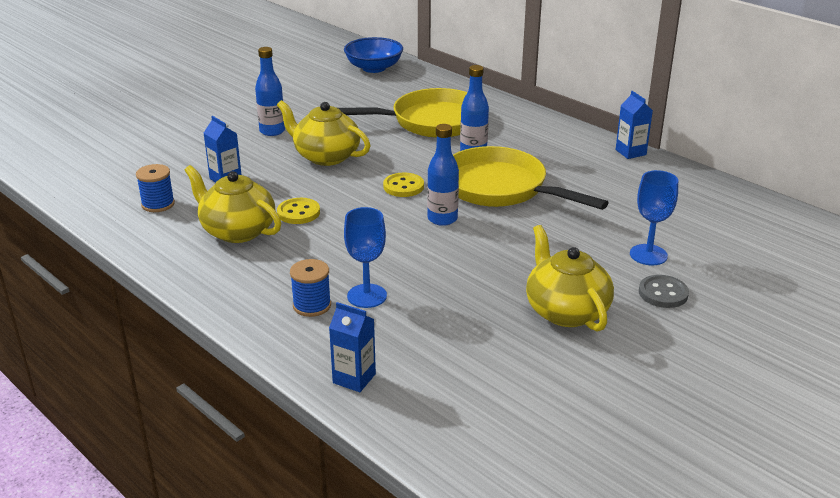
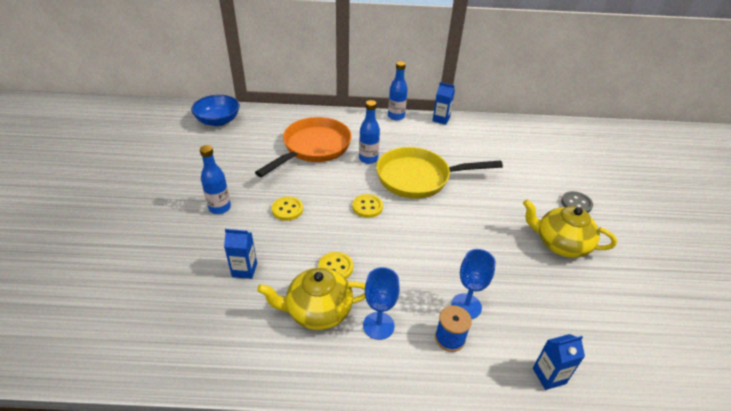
camera: 45 degrees left, 10 degrees up
blue spool [136,164,175,212] -> none
yellow teapot [277,100,370,166] -> yellow button [272,196,303,221]
yellow pan [338,88,468,138] -> orange pan [255,117,352,177]
blue bottle [427,124,459,226] -> blue bottle moved to [388,61,408,121]
blue goblet [630,170,678,265] -> blue goblet moved to [363,267,400,340]

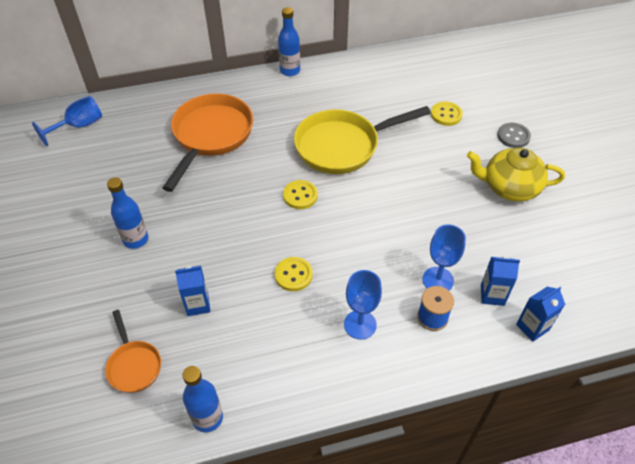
camera: 15 degrees left, 10 degrees up
blue bowl [191,95,240,126] -> blue goblet [32,96,102,146]
yellow teapot [257,268,366,330] -> none
yellow button [272,196,303,221] -> yellow button moved to [431,102,463,126]
blue bottle [359,100,380,164] -> blue bottle moved to [183,366,223,432]
blue carton [433,82,455,125] -> blue carton moved to [481,256,520,306]
none -> orange pan [105,310,161,393]

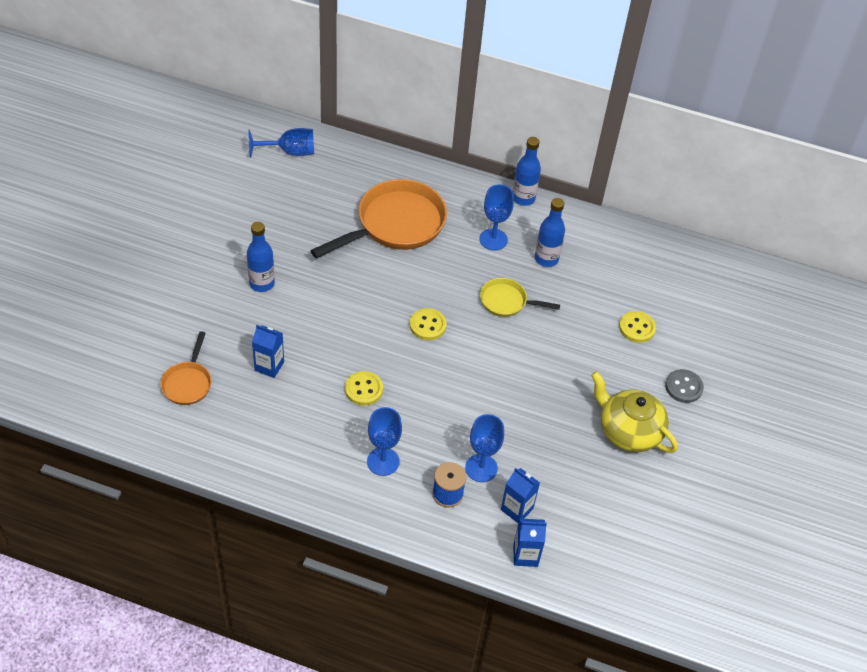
camera: 30 degrees right, 0 degrees up
blue bottle [183,366,223,432] -> blue bottle moved to [535,198,565,267]
yellow pan [294,106,431,174] -> yellow pan [480,278,560,317], size x0.51
none -> blue goblet [480,184,514,250]

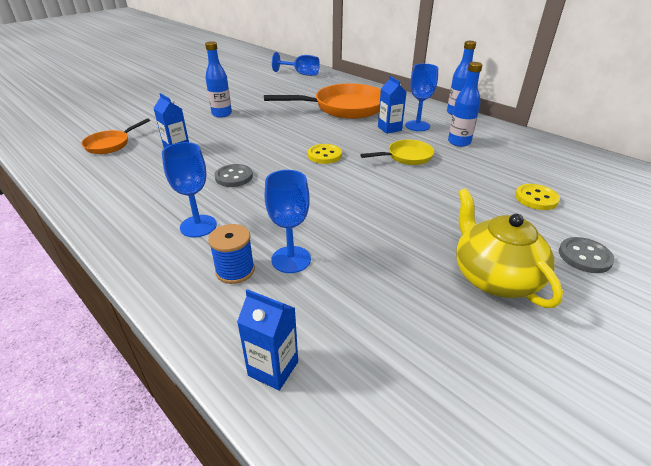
camera: 30 degrees right, 15 degrees down
yellow button [345,371,383,405] -> grey button [214,164,253,187]
yellow pan [480,278,560,317] -> yellow pan turned 120 degrees clockwise [360,140,434,165]
blue carton [501,468,540,523] -> blue carton moved to [378,76,407,134]

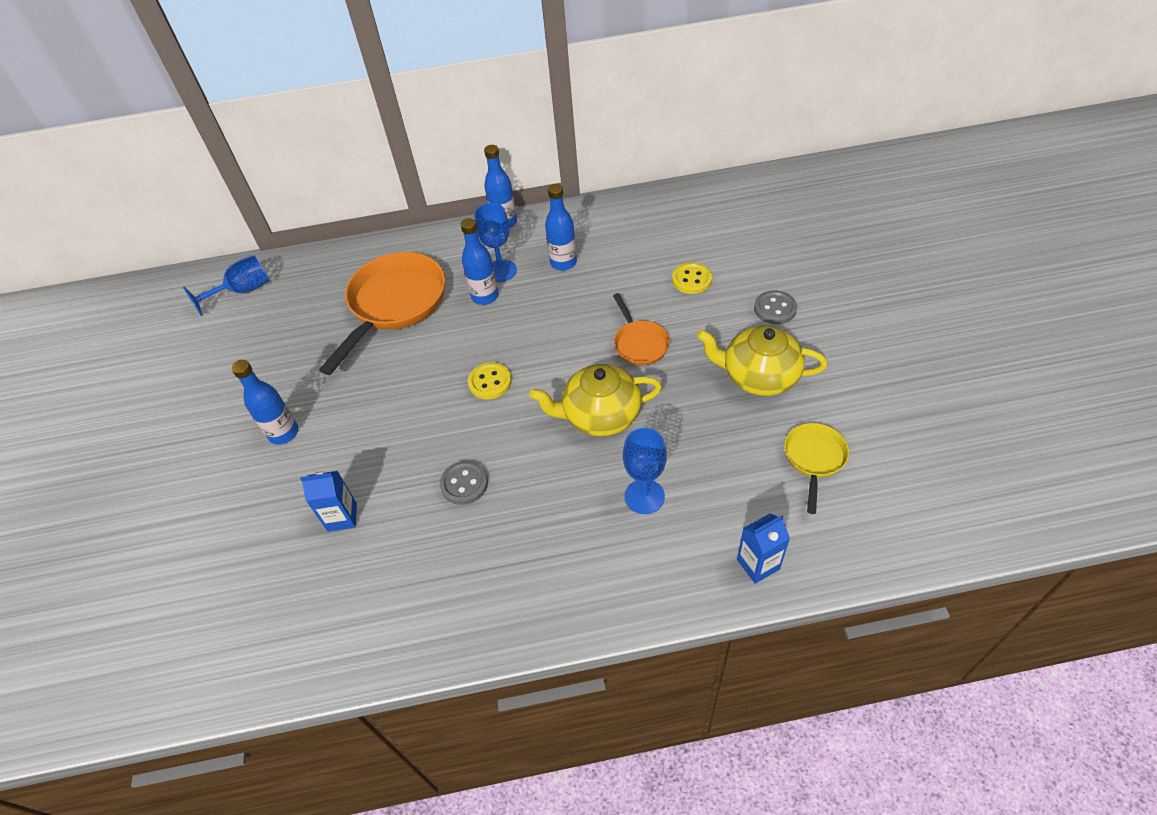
camera: 50 degrees left, 15 degrees up
orange pan [81,118,150,154] -> orange pan moved to [613,293,670,365]
blue goblet [162,142,217,237] -> none
blue spool [208,224,255,284] -> none
yellow pan [360,140,434,165] -> yellow pan moved to [784,423,849,514]
blue carton [378,76,407,134] -> blue bottle [461,218,498,305]
none -> yellow teapot [529,364,662,436]

